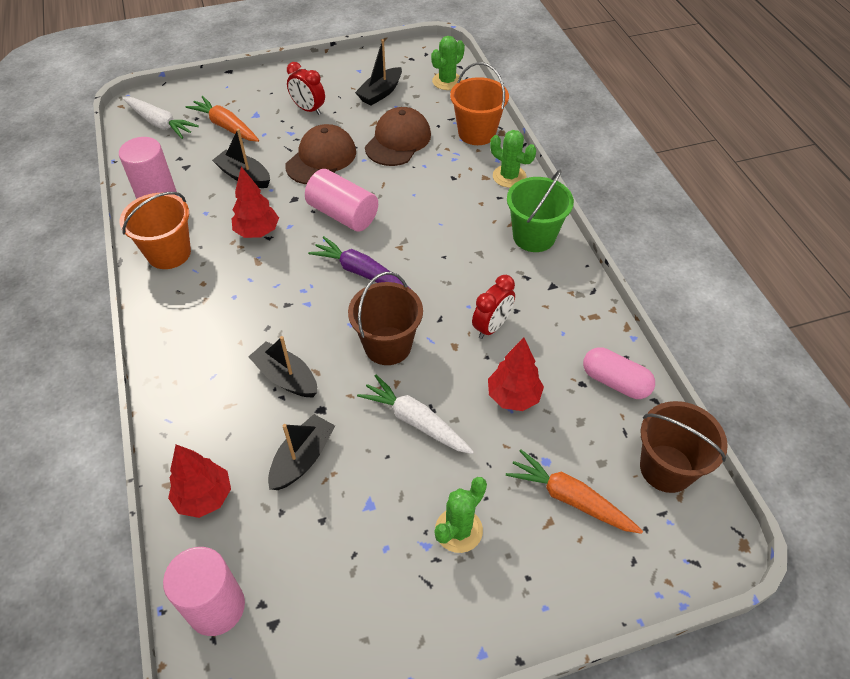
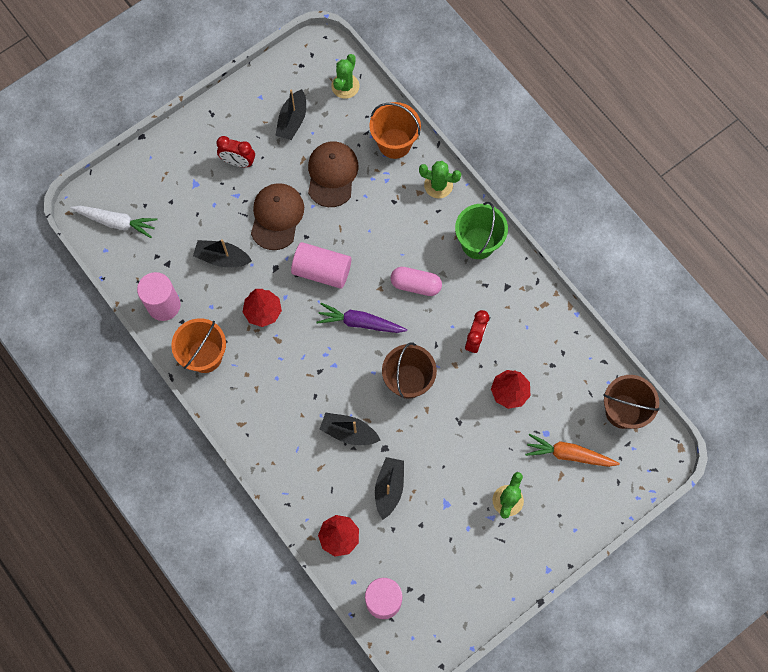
camera: 20 degrees left, 20 degrees up
orange carrot [185,96,259,142] -> none
white carrot [357,375,474,454] -> none
pink capsule [583,347,655,399] -> pink capsule moved to [391,267,442,296]

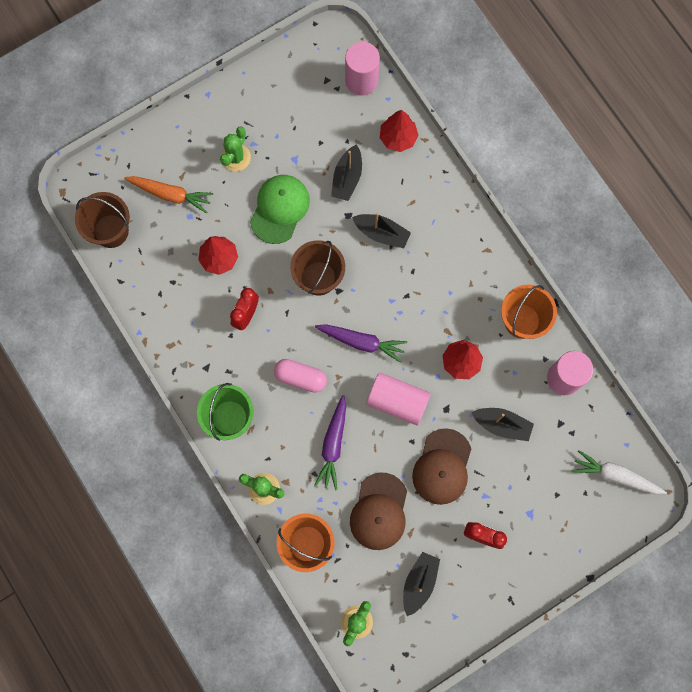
camera: 175 degrees left, 5 degrees up
none -> green cap [250,175,310,244]
none -> purple carrot [314,395,346,490]

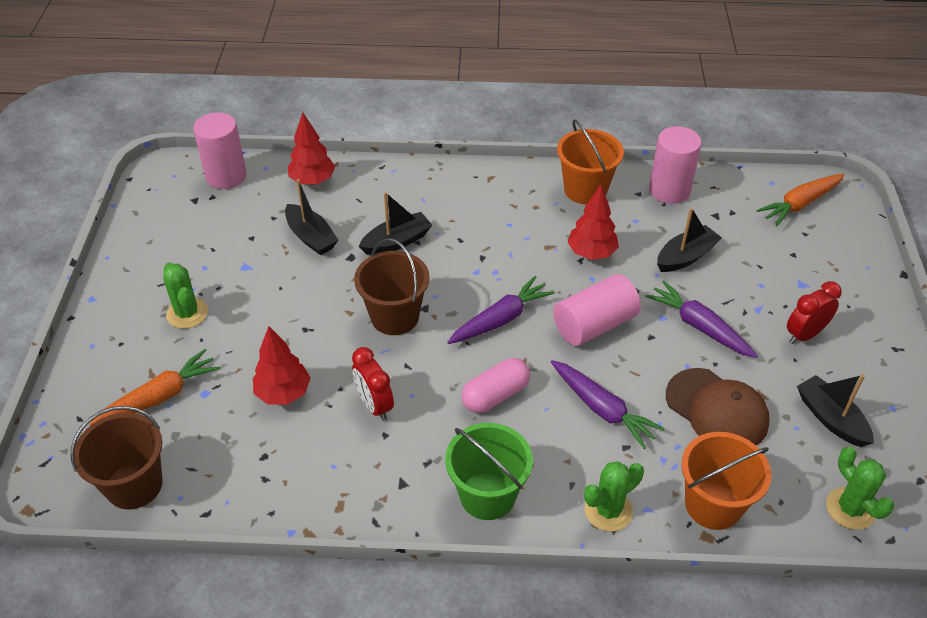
camera: 55 degrees left, 30 degrees down
green cap [250,175,310,244] -> none
brown cap [412,428,471,505] -> purple carrot [645,280,758,358]
white carrot [572,450,667,494] -> orange carrot [756,174,845,226]

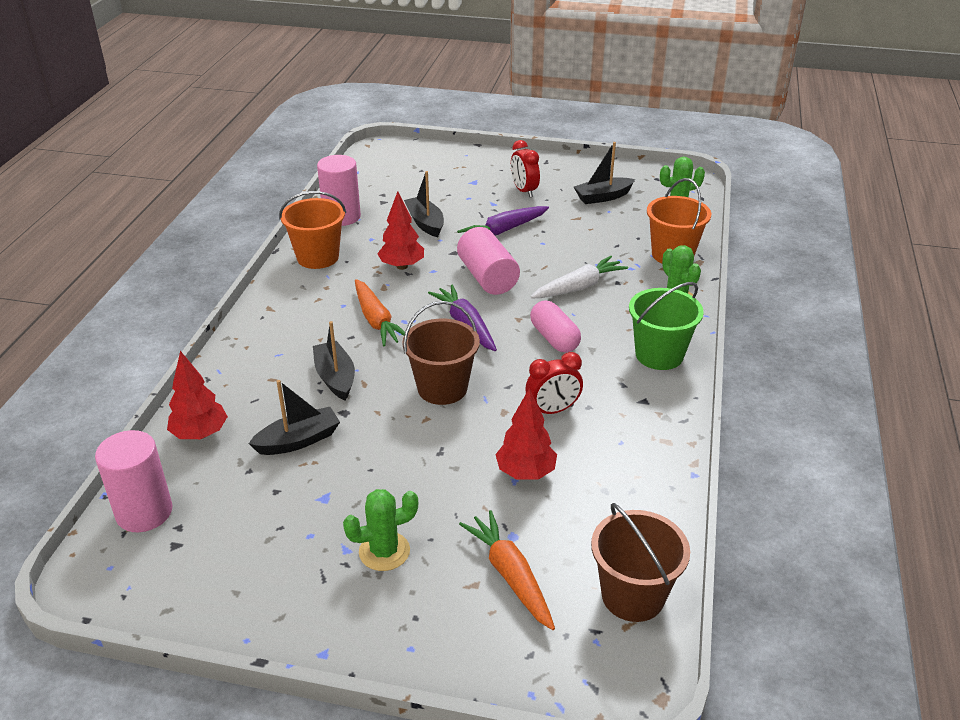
camera: 80 degrees left, 10 degrees down
purple carrot [551,360,665,449] -> white carrot [531,256,628,298]
brown cap [666,368,770,446] -> none
orange carrot [756,174,845,226] -> orange carrot moved to [355,279,405,346]

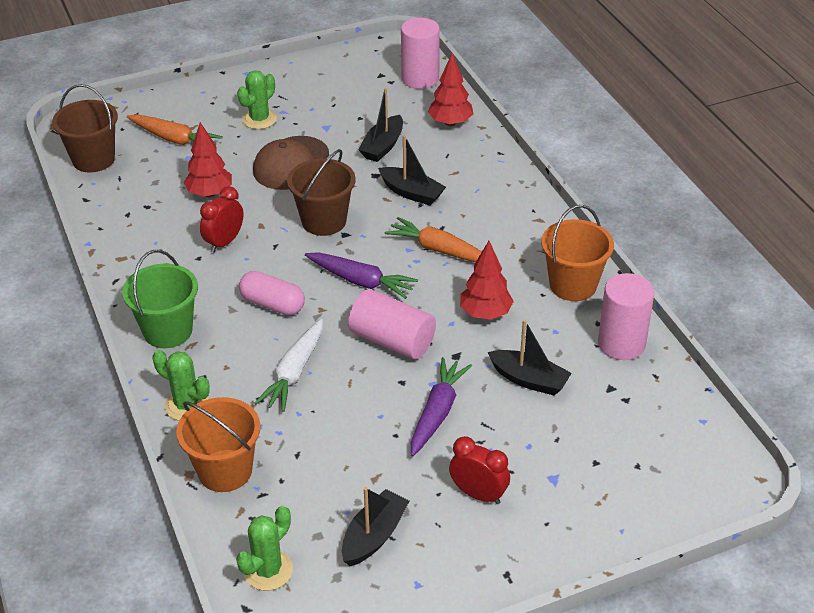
camera: 145 degrees right, 5 degrees up
none -> brown cap [253,136,329,190]

